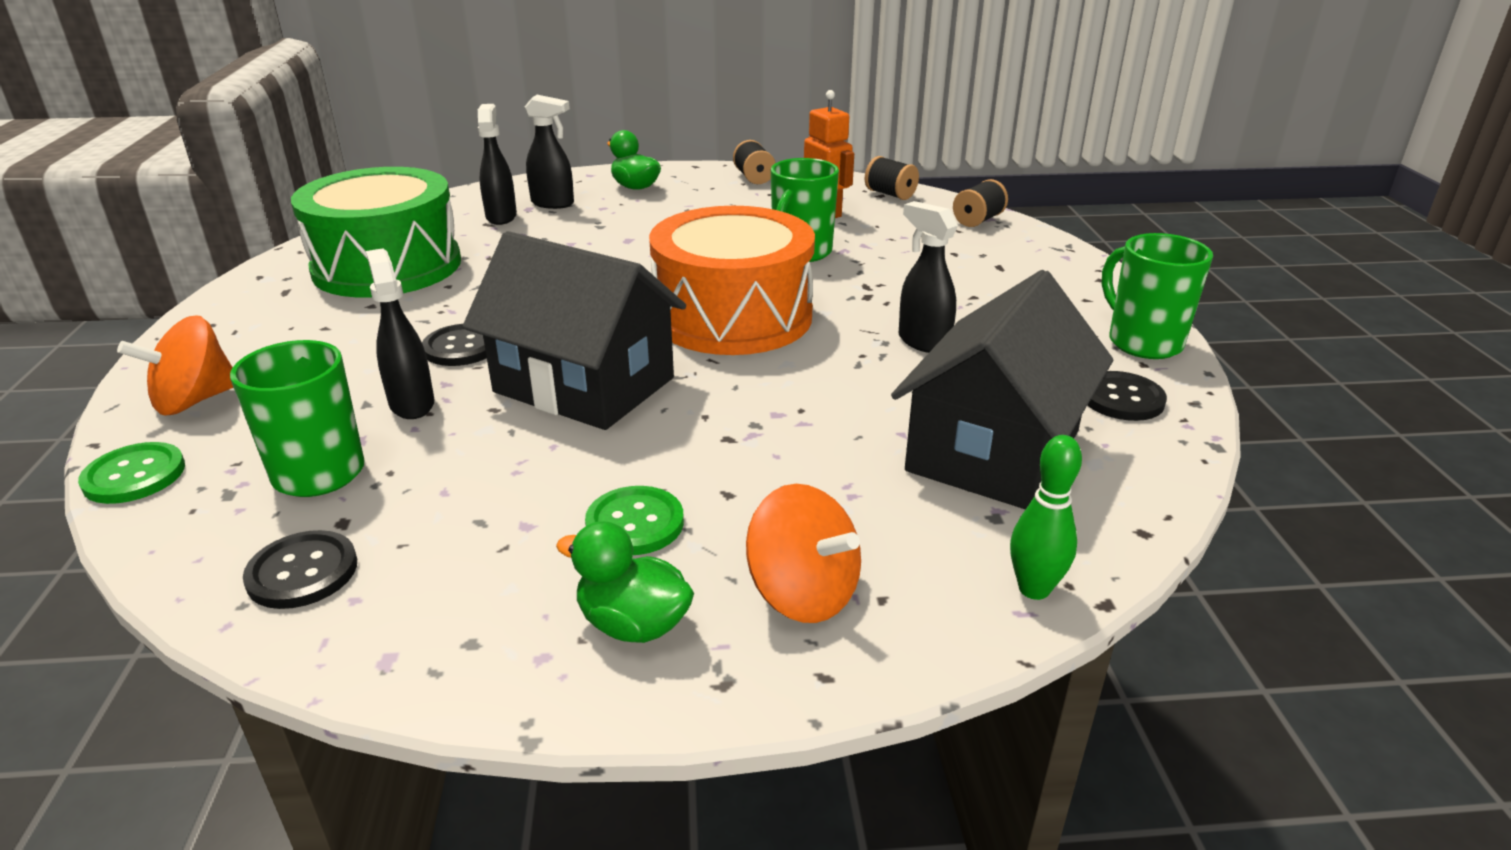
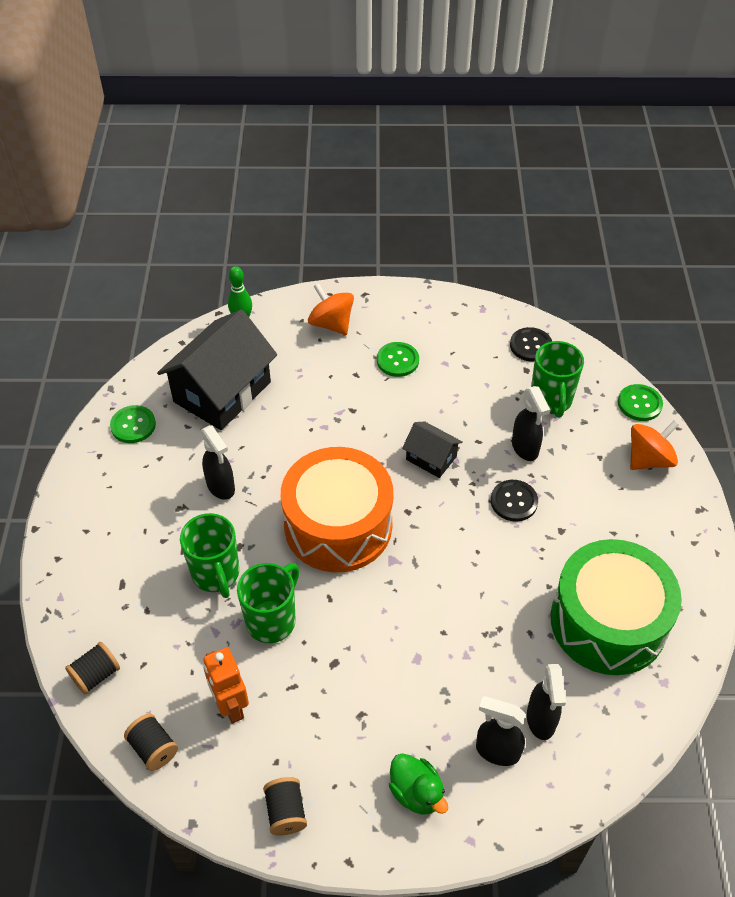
camera: 175 degrees left, 20 degrees up
black house [463,231,686,430] -> black house [402,422,463,478], size x0.49
green duck [556,521,694,643] -> none
black button [1087,371,1167,421] -> green button [110,405,156,443]
green mug [1102,233,1213,359] -> green mug moved to [180,513,239,598]

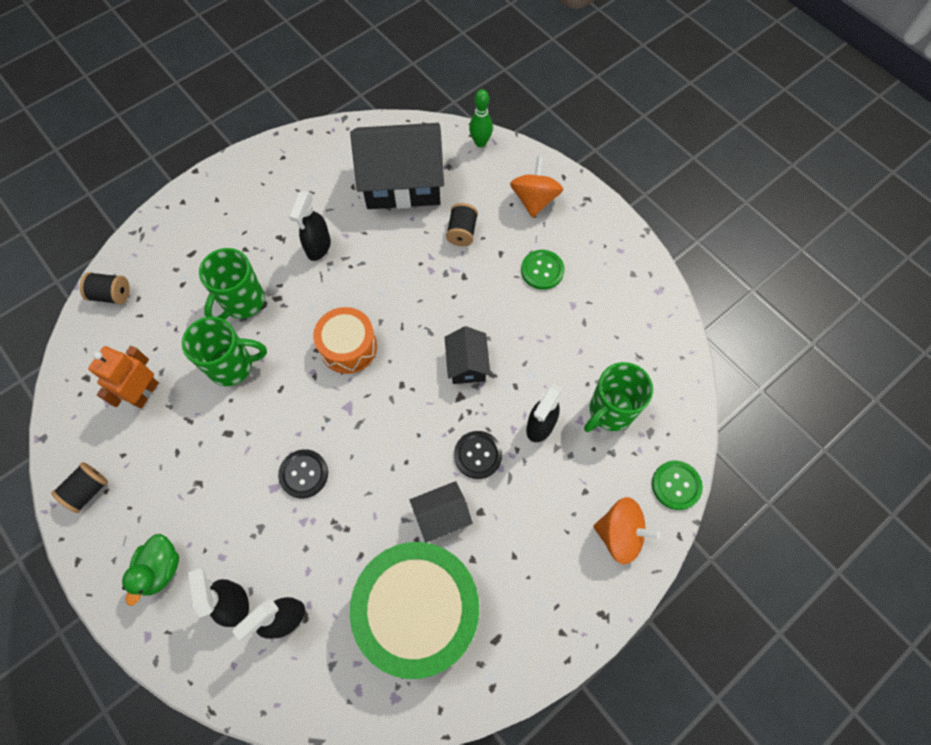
camera: 50 degrees right, 15 degrees up
green button [110,405,156,443] -> none
black spool [124,714,178,771] -> black spool moved to [446,203,478,246]
orange drum [281,447,393,572] -> orange drum [313,307,377,374], size x0.56
black button [510,327,552,362] -> black button moved to [278,449,328,498]
none -> black house [410,481,473,543]

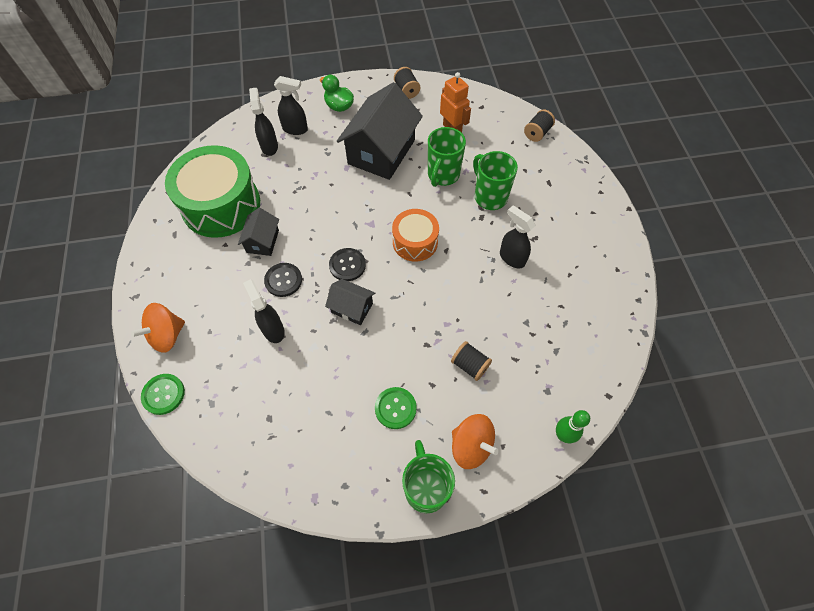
camera: 120 degrees right, 5 degrees down
black button [278,449,328,498] -> black button moved to [329,248,366,281]
black house [350,123,444,209] -> black house moved to [337,82,423,180]
green mug [584,362,653,432] -> green mug moved to [402,440,455,513]

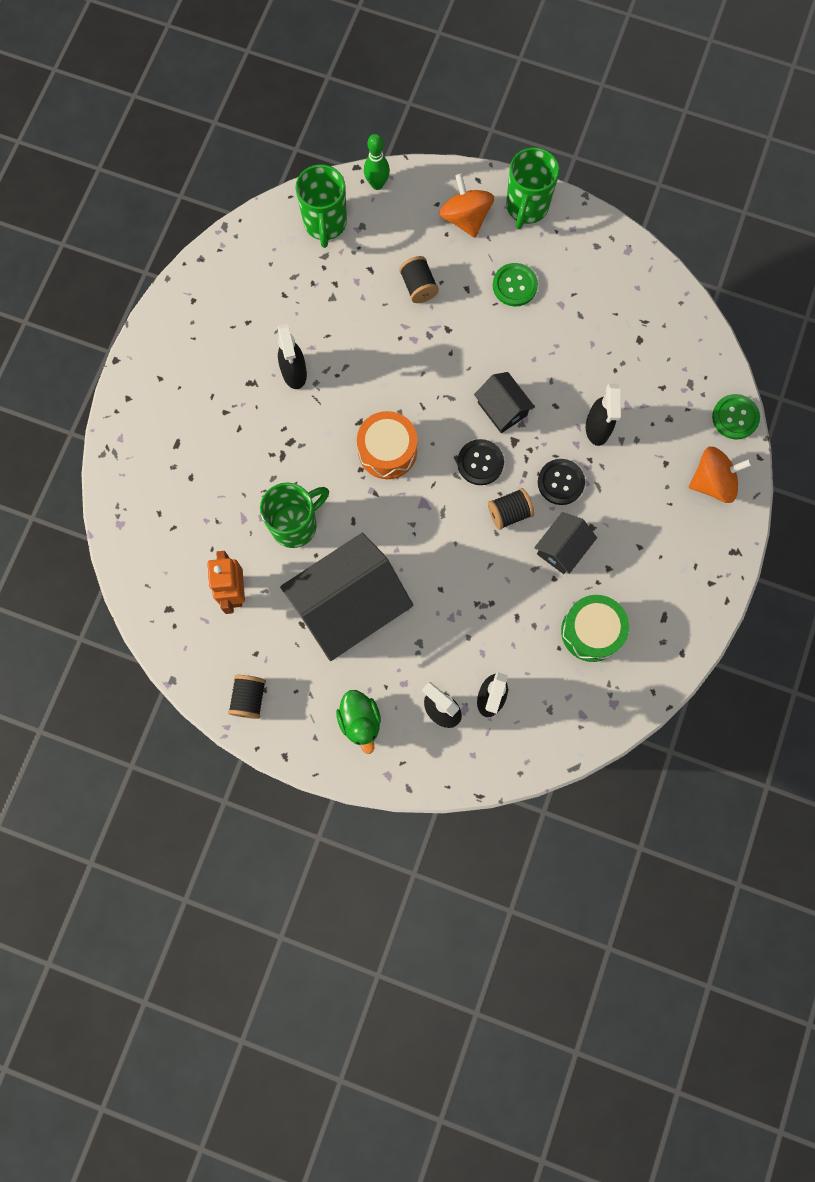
camera: 150 degrees left, 15 degrees up
green drum [165,145,260,238] -> green drum [561,595,629,662], size x0.56
green mug [473,151,518,210] -> green mug moved to [295,164,347,248]
black spool [524,109,555,142] -> black spool moved to [488,488,534,530]

